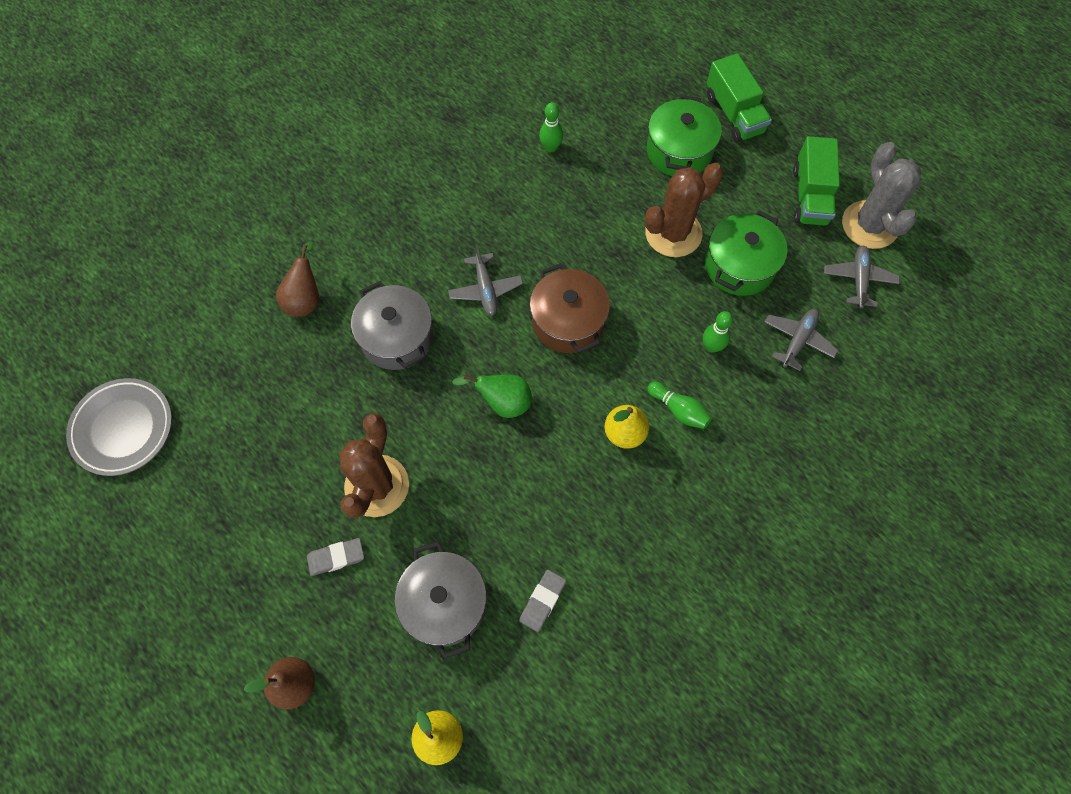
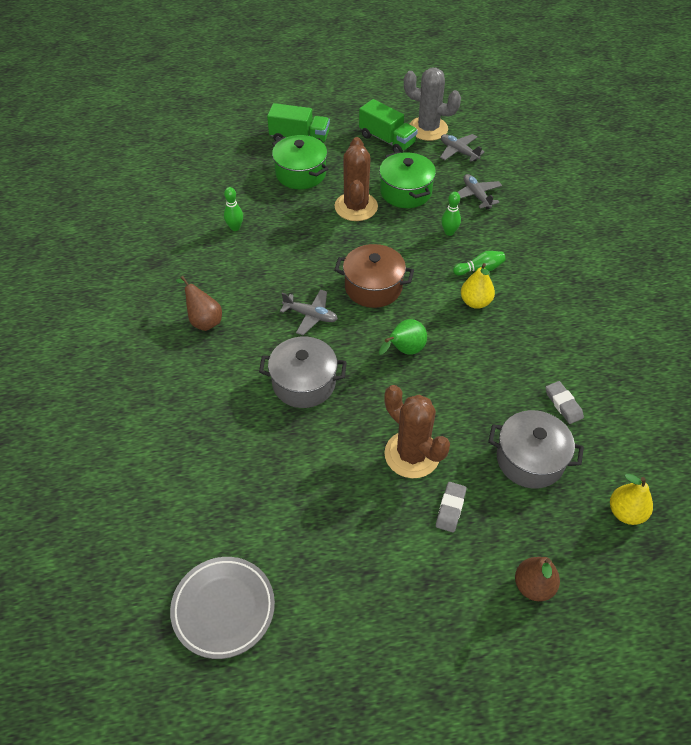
camera: 55 degrees left, 15 degrees down
brown pear [276,241,319,317] -> brown pear moved to [176,276,222,331]

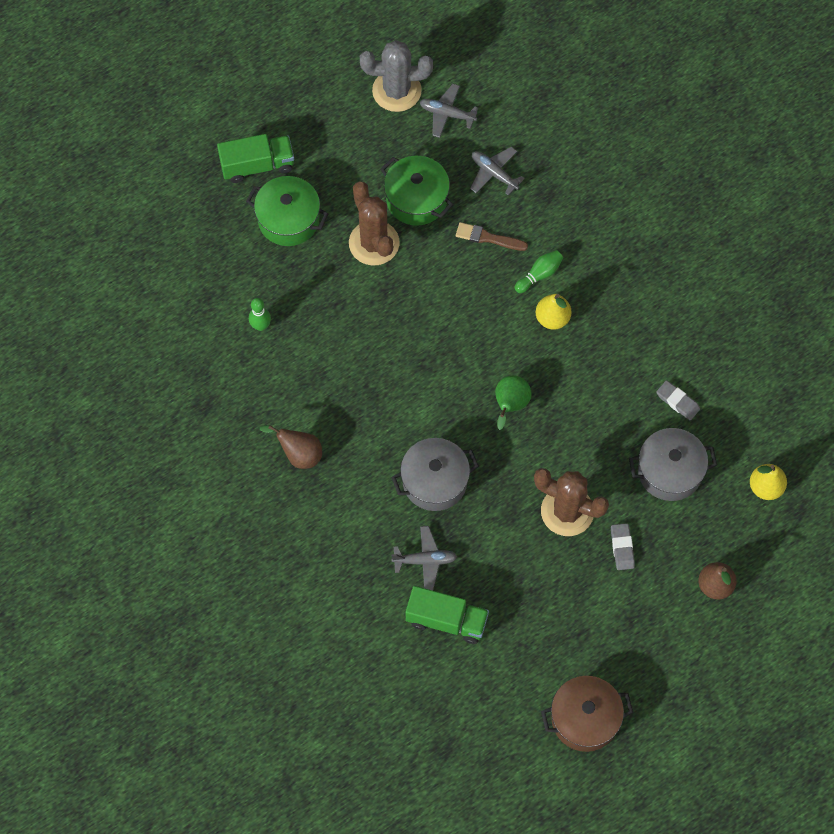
camera: 25 degrees left, 15 degrees up
grey plate [170,557,275,659] -> none
grey plane [280,290,338,335] -> grey plane moved to [391,526,457,590]
brown pot [334,244,414,308] -> brown pot moved to [541,676,633,752]
green truck [359,99,418,153] -> green truck moved to [406,586,489,644]
green bowling pin [441,192,461,236] -> brown brush [456,222,528,251]

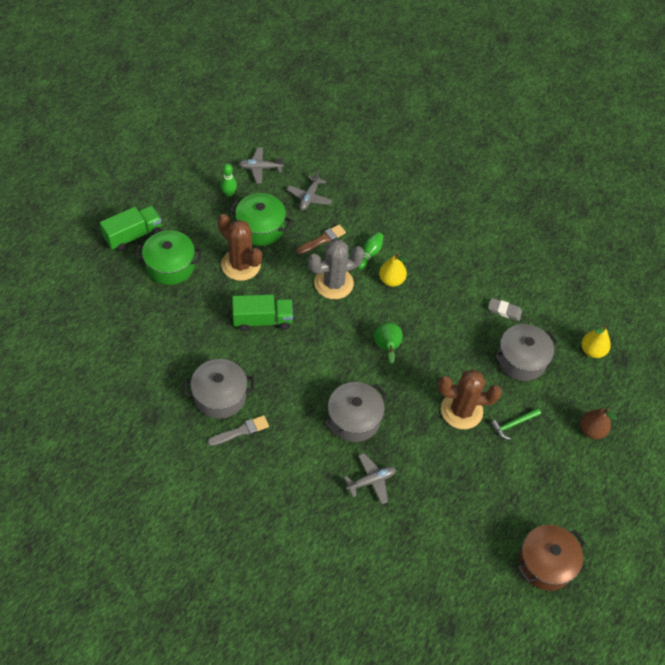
camera: 25 degrees left, 10 degrees down
green bowling pin [249,298,271,331] -> green bowling pin moved to [220,164,237,197]
brown pear [260,425,322,469] -> grey brush [207,415,269,446]
grey cactus [360,40,433,112] -> grey cactus moved to [308,239,364,299]
green truck [406,586,489,644] -> green truck moved to [232,294,293,331]
brown brush [456,222,528,251] -> brown brush turned 150 degrees clockwise [296,224,346,255]
grey plane [470,147,525,195] -> grey plane turned 90 degrees counterclockwise [286,170,333,210]
grey eraser [611,523,635,570] -> green hammer [491,408,541,440]
none -> grey pot [184,359,255,419]

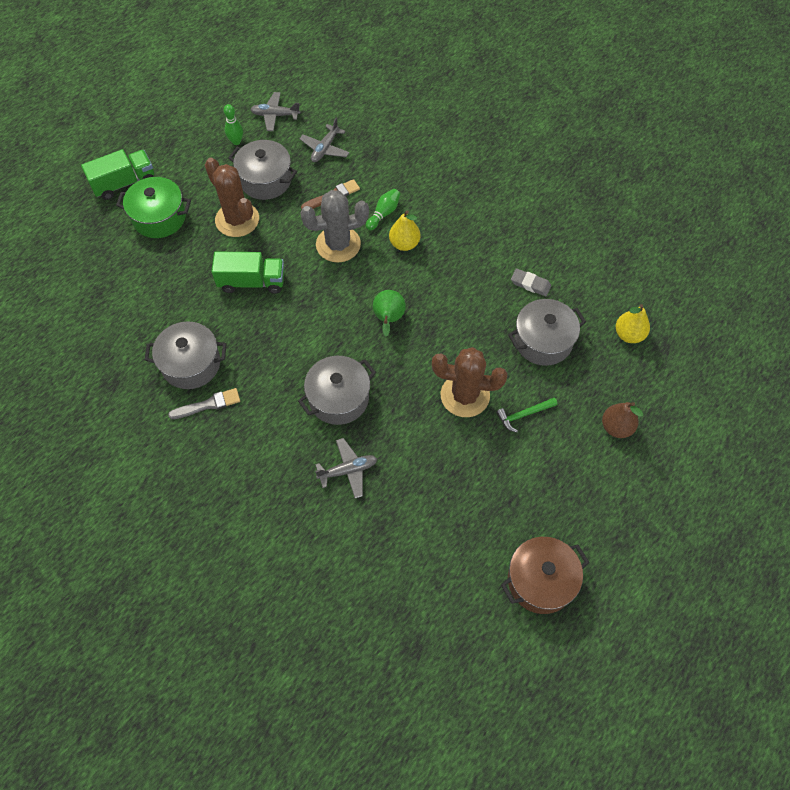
camera: 10 degrees right, 5 degrees up
green pot [229,193,292,246] -> grey pot [228,140,297,200]

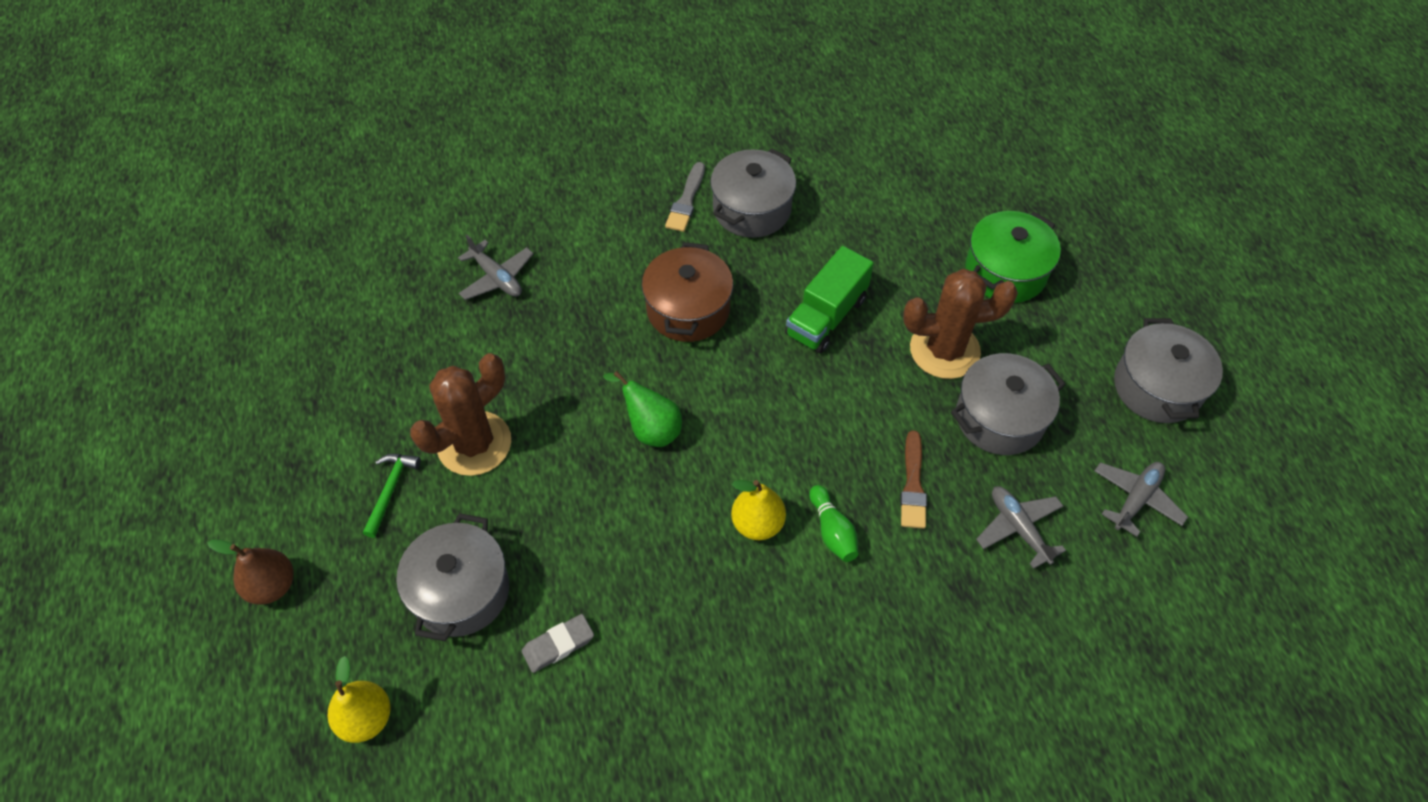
camera: 125 degrees right, 5 degrees down
green truck [81,149,154,200] -> none
green bowling pin [224,104,243,145] -> none
grey pot [298,356,376,425] -> grey pot moved to [1114,318,1223,423]
grey cactus [300,190,369,263] -> none
grey plane [315,438,377,498] -> grey plane turned 60 degrees counterclockwise [458,235,534,300]
brown pot [501,537,589,614] -> brown pot moved to [642,242,733,342]

